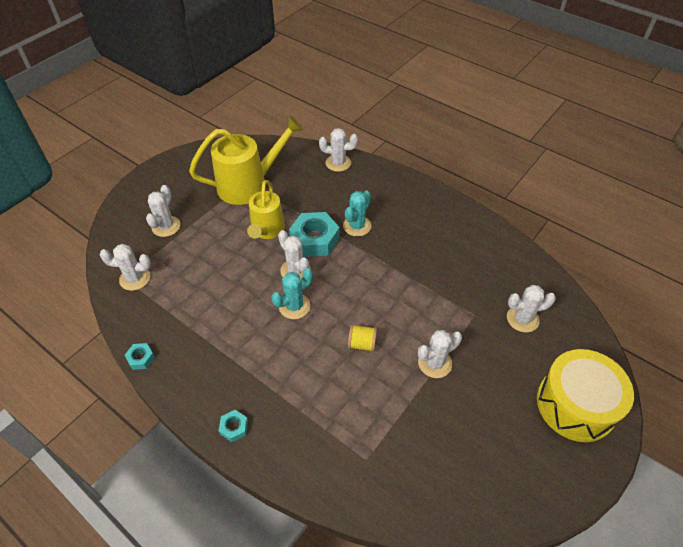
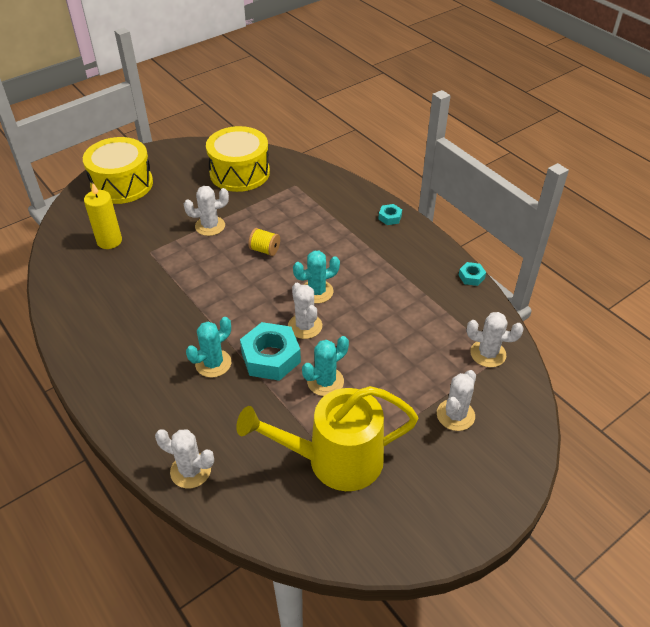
camera: 165 degrees left, 5 degrees down
yellow watering can [247,180,285,239] -> turquoise cactus [302,336,349,396]
white cactus [507,285,556,332] -> yellow candle [84,183,122,249]
none -> yellow drum [206,126,270,192]

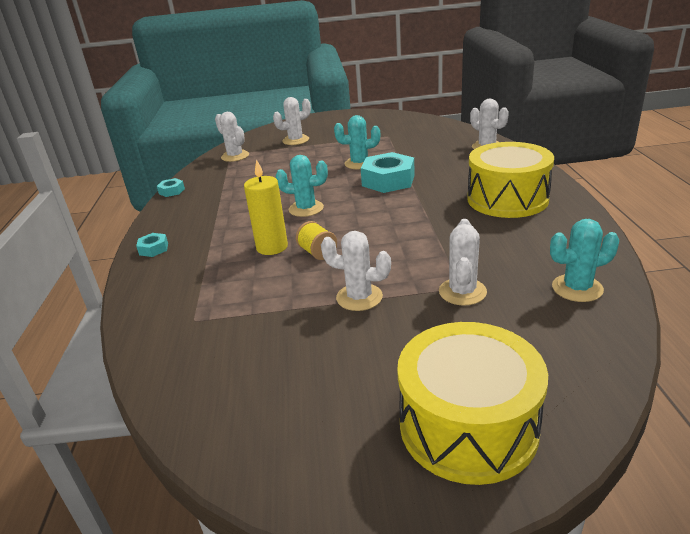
camera: 145 degrees left, 15 degrees down
yellow candle [84,183,122,249] -> yellow candle moved to [244,159,288,255]
turquoise cactus [186,317,231,378] -> turquoise cactus moved to [550,219,619,302]
yellow drum [206,126,270,192] -> yellow drum moved to [467,142,554,218]
yellow watering can [236,386,418,491] -> none
white cactus [288,283,322,339] -> white cactus moved to [439,219,487,306]

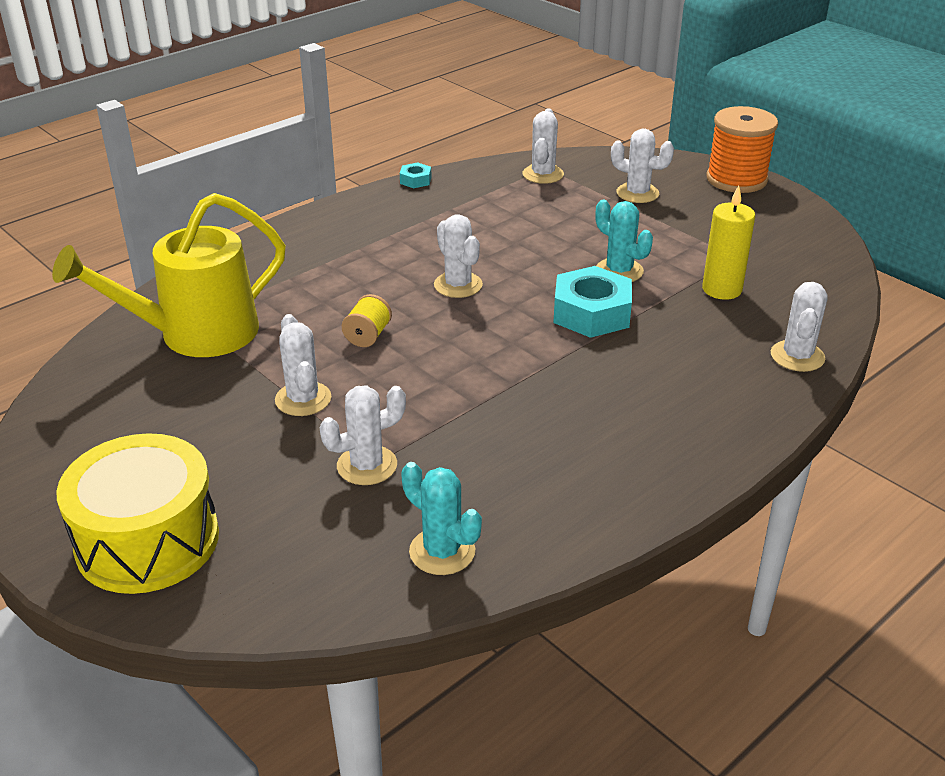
camera: 50 degrees right, 5 degrees up
turquoise nut [136,233,168,257] -> none
yellow candle [244,159,288,255] -> yellow candle moved to [702,185,755,300]
turquoise cactus [276,155,328,217] -> white cactus [434,214,483,298]
yellow drum [467,142,554,218] -> none
none -> yellow watering can [52,193,286,357]
none -> orange spool [706,106,778,193]

